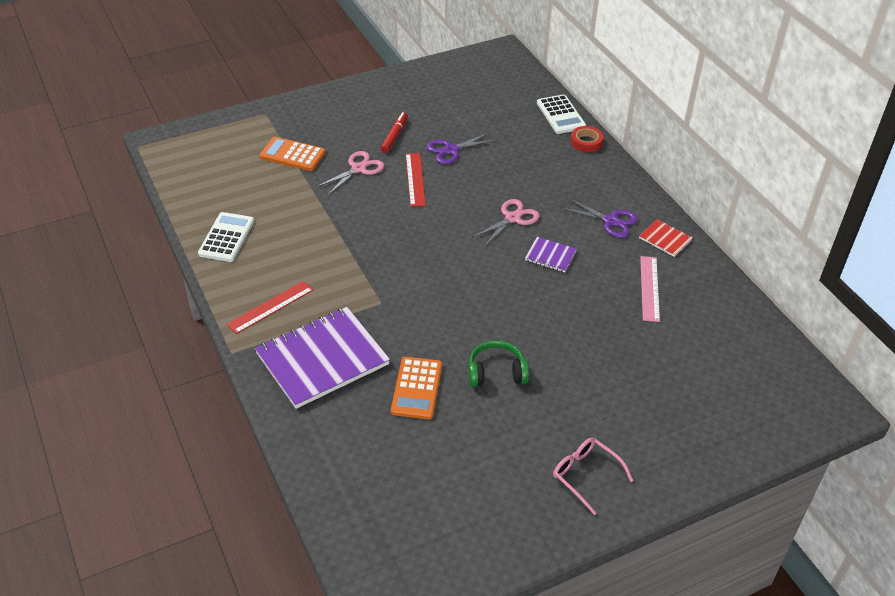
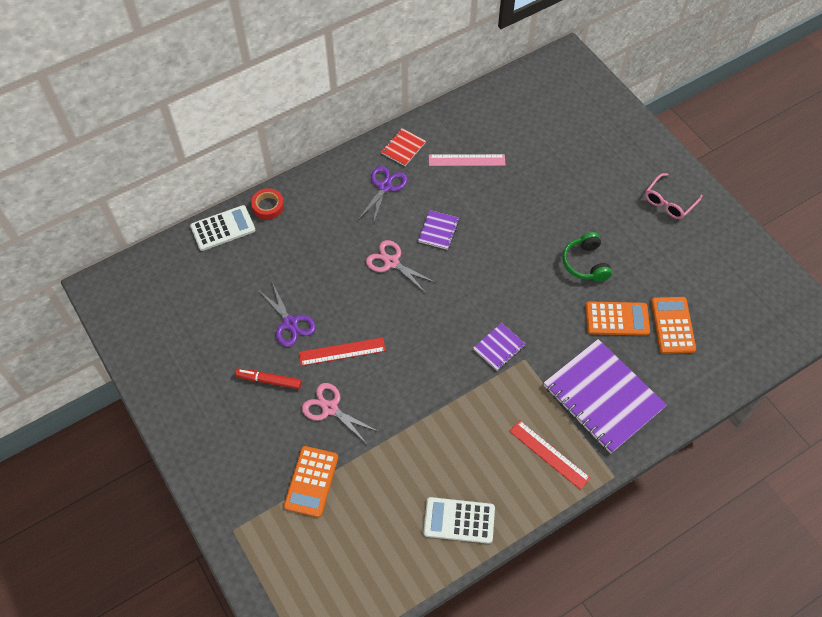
camera: 95 degrees left, 15 degrees up
none -> purple notebook [473,323,525,370]
none -> orange calculator [651,297,696,354]

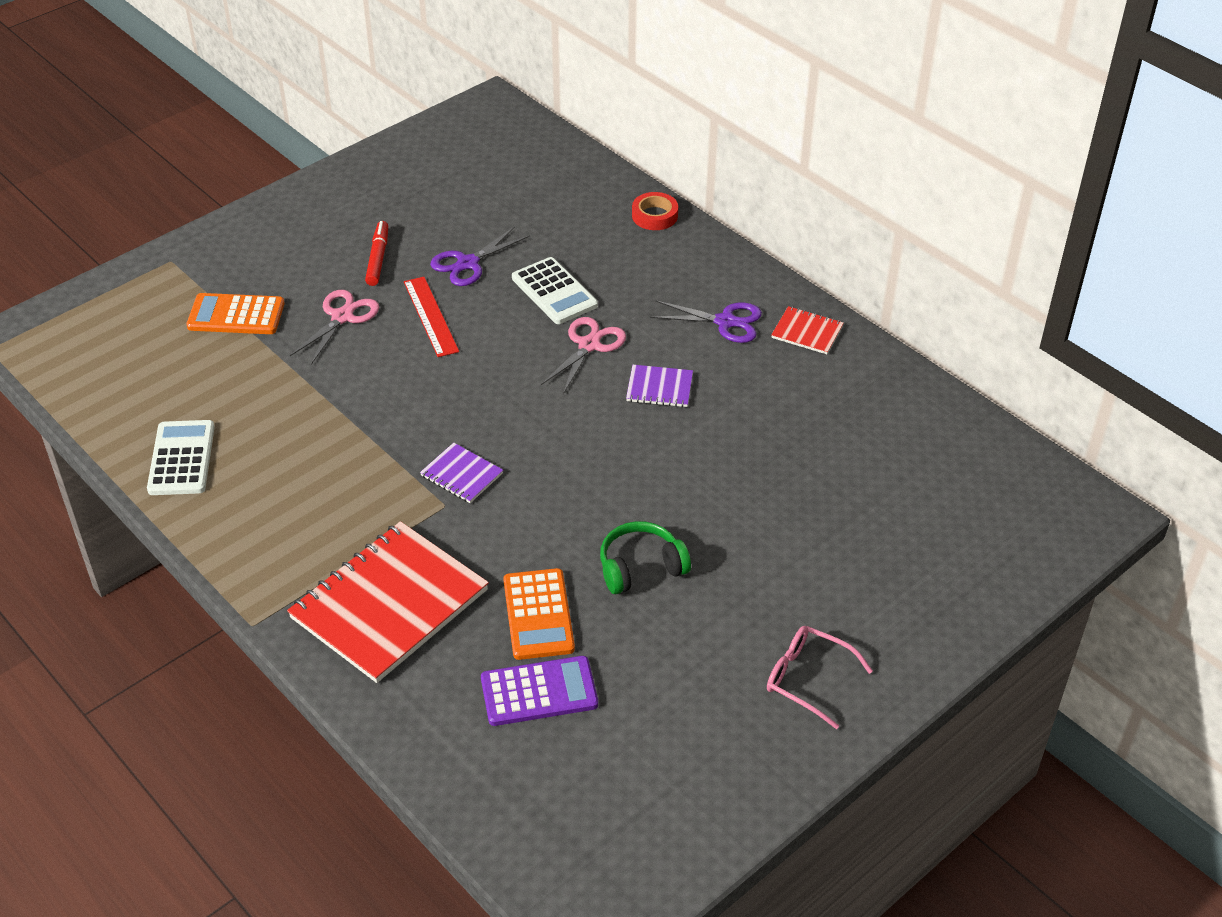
camera: 80 degrees right, 15 degrees down
white calculator [190,205,255,251] -> white calculator moved to [512,257,598,324]
pink ruler [429,154,505,166] -> none
red ruler [509,420,590,490] -> none
purple notebook [544,339,667,454] -> red notebook [287,521,489,683]
orange calculator [651,297,696,354] -> purple calculator [481,656,598,726]

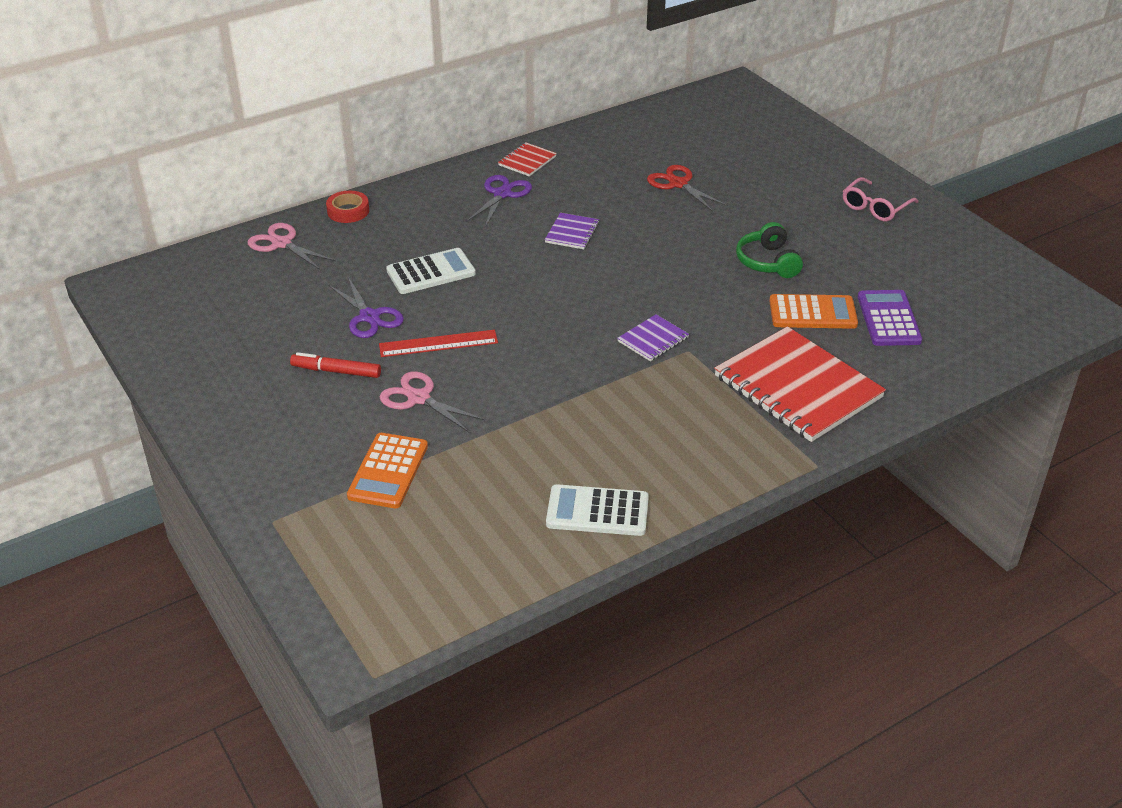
camera: 80 degrees left, 5 degrees down
pink scissors [541,317,626,394] -> pink scissors moved to [248,223,336,270]
none -> red scissors [647,165,728,212]

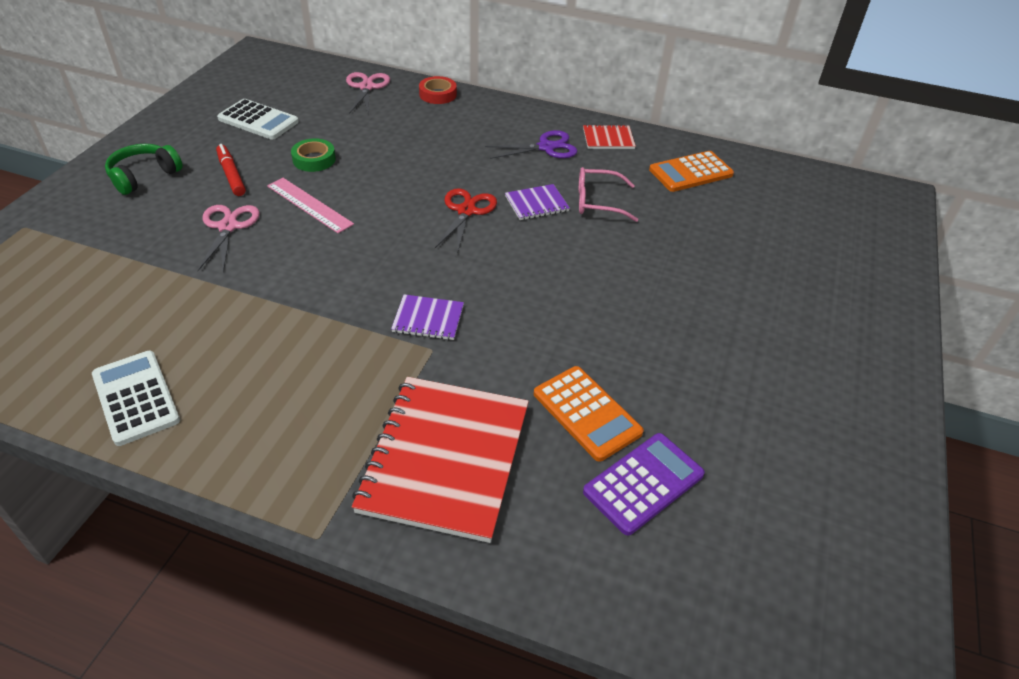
camera: 50 degrees right, 5 degrees up
purple scissors [328,277,404,338] -> green tape [291,138,336,172]
orange calculator [347,433,428,508] -> orange calculator moved to [649,151,734,192]
red ruler [379,330,498,357] -> pink ruler [267,178,354,234]
white calculator [386,248,476,294] -> white calculator moved to [217,99,299,140]
red scissors [647,165,728,212] -> red scissors moved to [435,188,497,254]
green headphones [736,222,803,278] -> green headphones moved to [105,144,183,195]
pink glasses [843,177,919,221] -> pink glasses moved to [579,167,638,222]

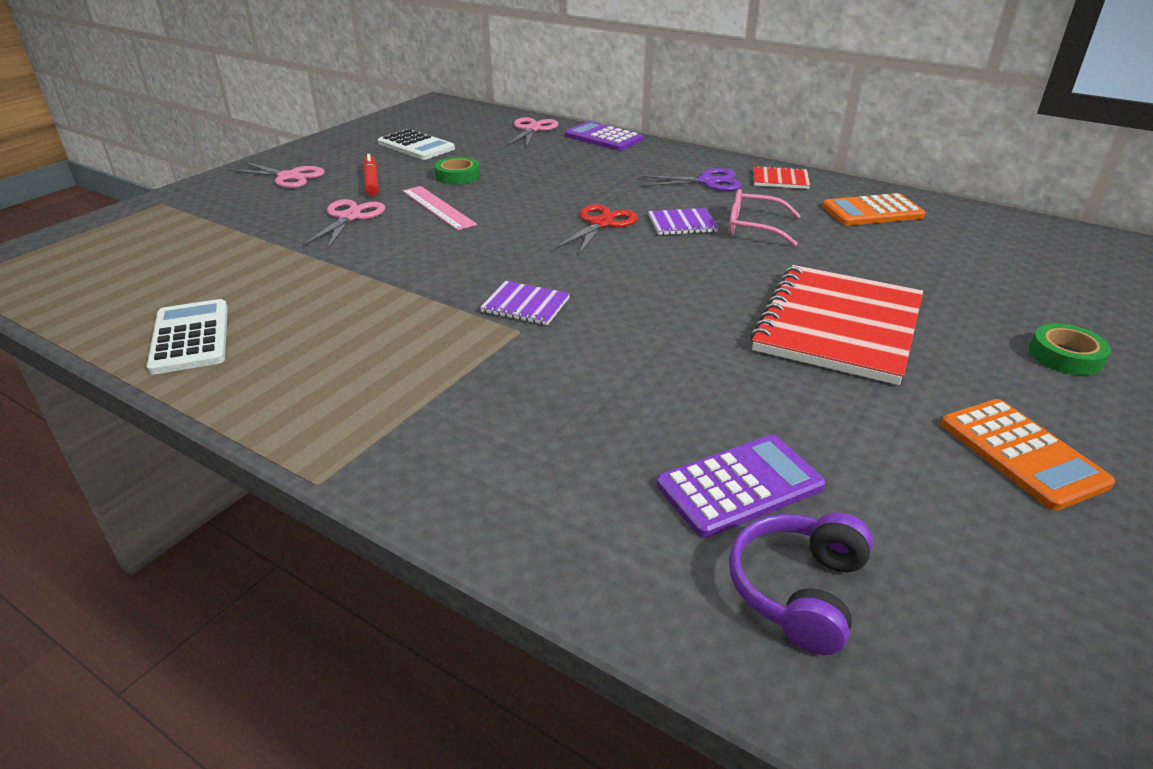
camera: 15 degrees right, 10 degrees down
green headphones [105,144,183,195] -> pink scissors [229,161,325,188]
red notebook [352,377,529,543] -> red notebook moved to [750,265,923,385]
red tape [419,76,457,104] -> purple calculator [565,122,643,151]
orange calculator [534,366,644,462] -> orange calculator moved to [941,399,1115,511]
none -> purple headphones [729,512,873,655]
none -> green tape [1029,323,1111,375]

